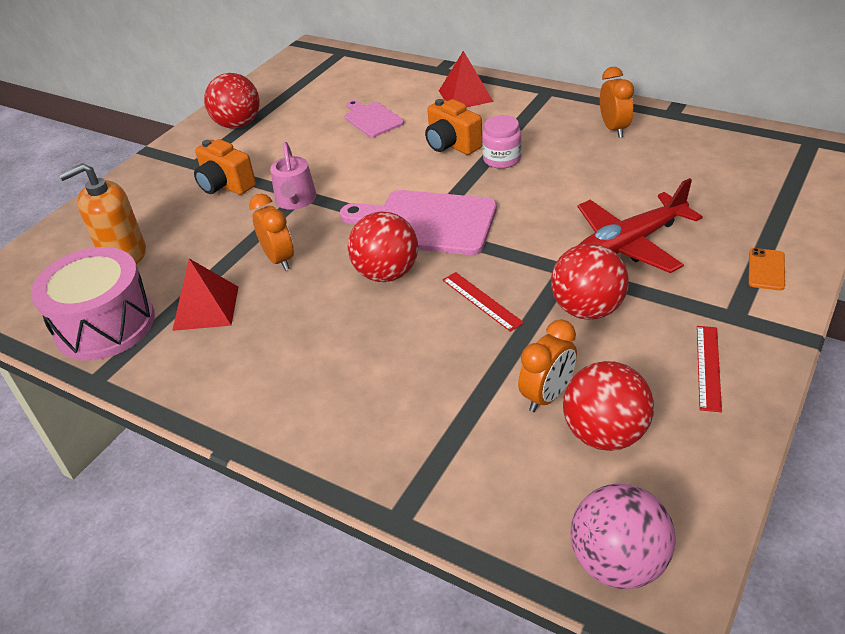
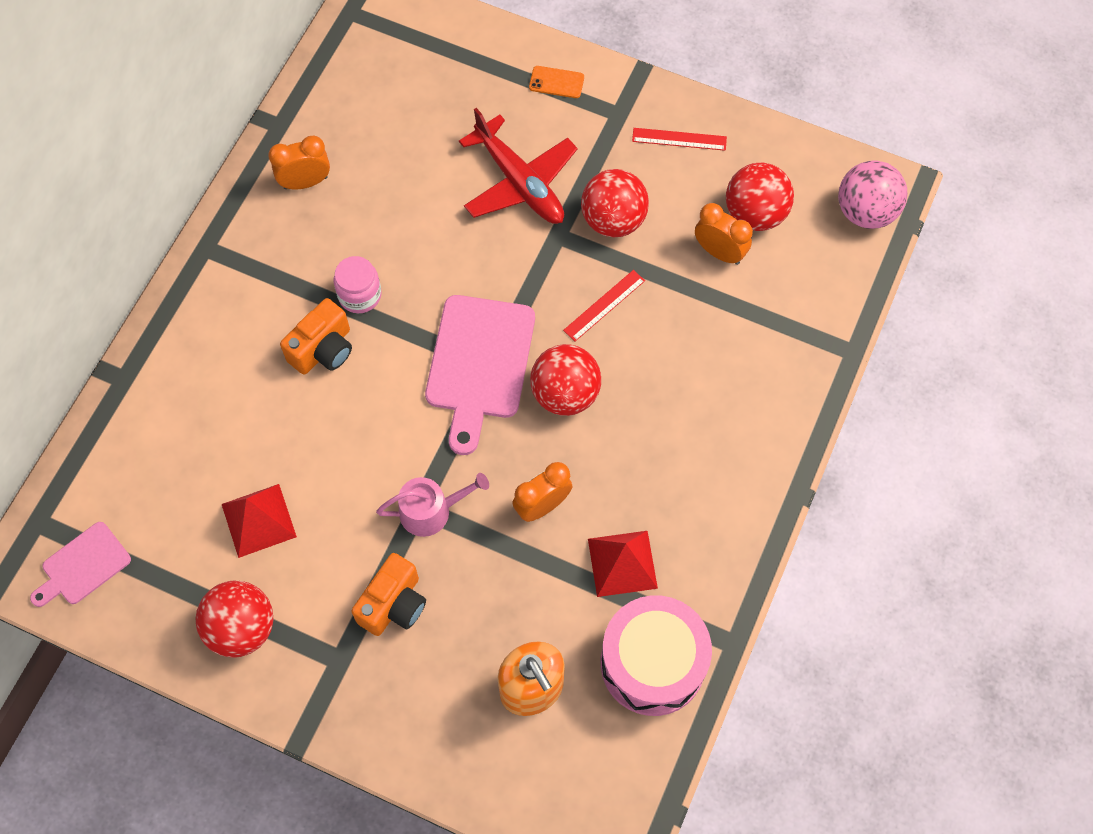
camera: 100 degrees left, 25 degrees up
pink cutting board [344,100,404,137] -> pink cutting board moved to [30,522,131,607]
red pyramid [439,51,493,107] -> red pyramid moved to [222,484,297,558]

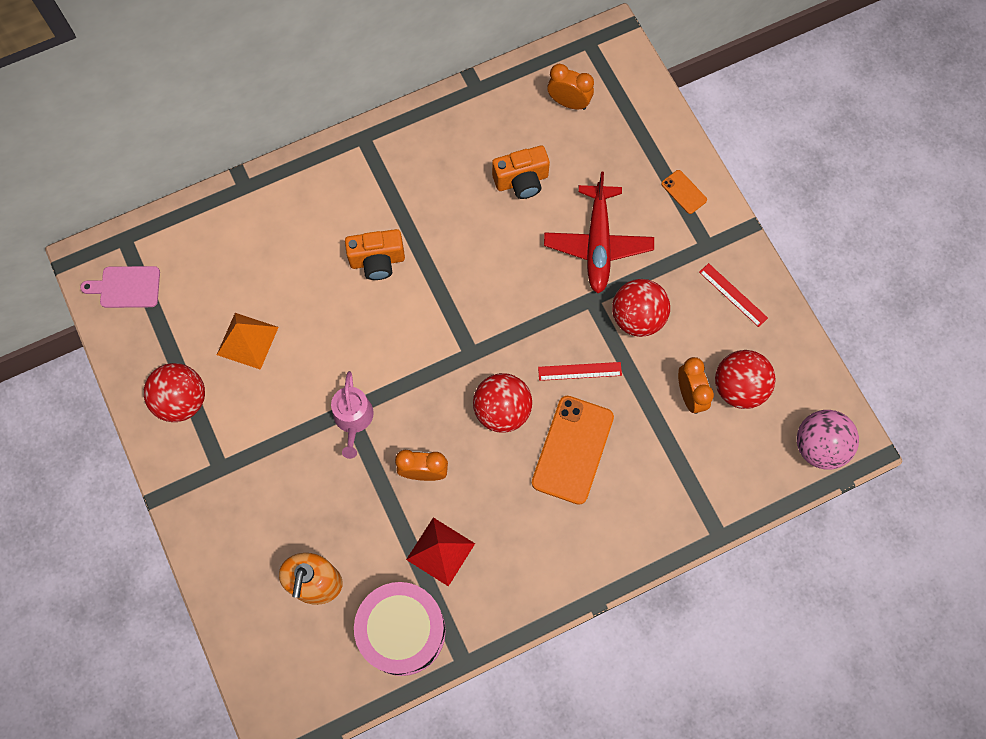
camera: 40 degrees right, 5 degrees up
red pyramid [222,484,297,558] -> orange pyramid [217,313,278,370]
orange clock [268,136,330,189] -> orange clock moved to [547,64,594,110]
pink jar [334,256,381,313] -> none
orange camera [351,553,426,636] -> orange camera moved to [492,146,550,199]
pink watering can [376,473,489,537] -> pink watering can turned 60 degrees clockwise [331,371,374,459]
pink cutting board [425,295,535,455] -> none
none -> orange phone [532,396,614,505]

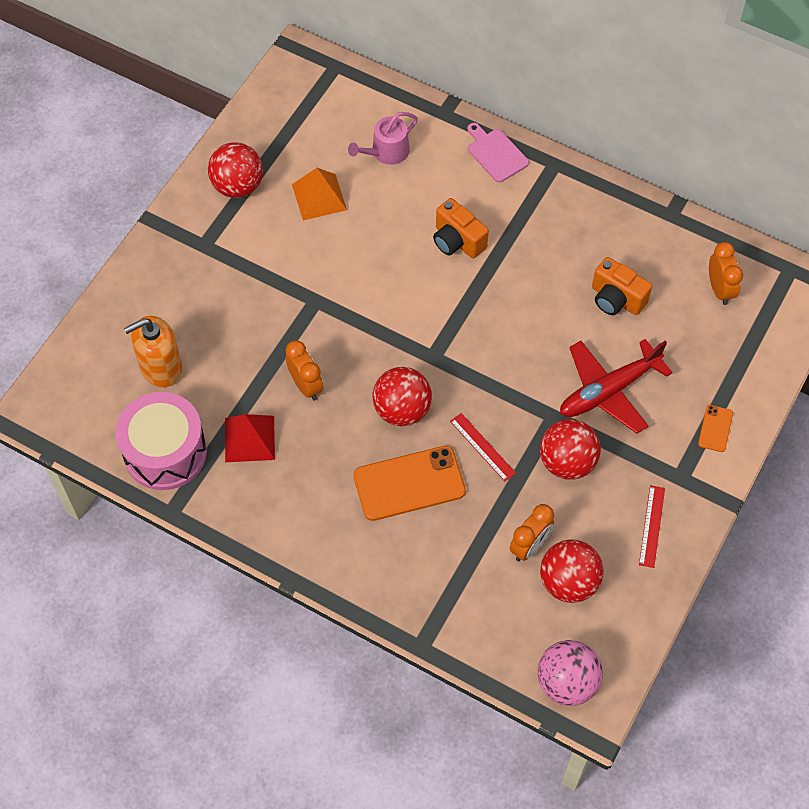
camera: 55 degrees right, 10 degrees down
pink cutting board [80,266,160,308] -> pink cutting board moved to [467,123,529,183]
pink watering can [331,371,374,459] -> pink watering can moved to [348,112,418,165]

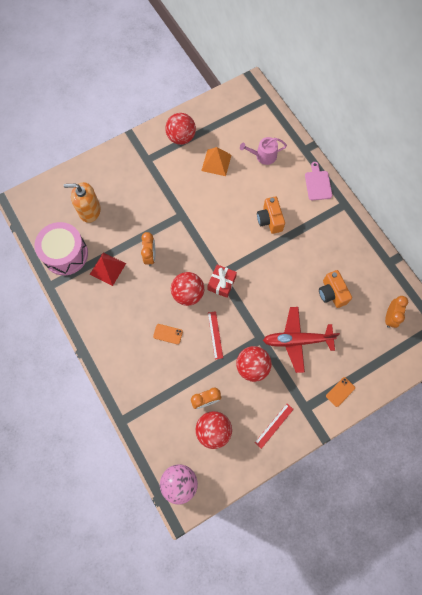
camera: 30 degrees right, 10 degrees up
orange phone [353,446,466,521] -> orange phone [153,324,183,344], size x0.47
none -> red gift [207,265,237,298]

